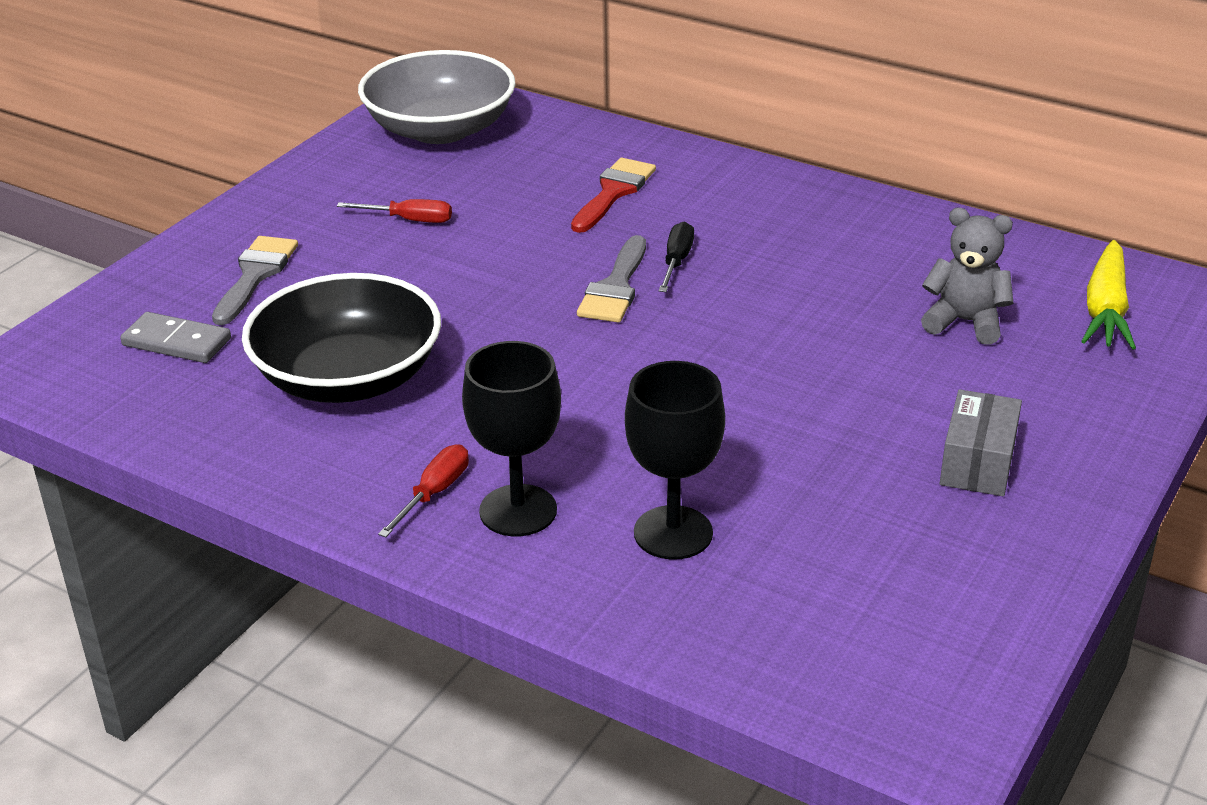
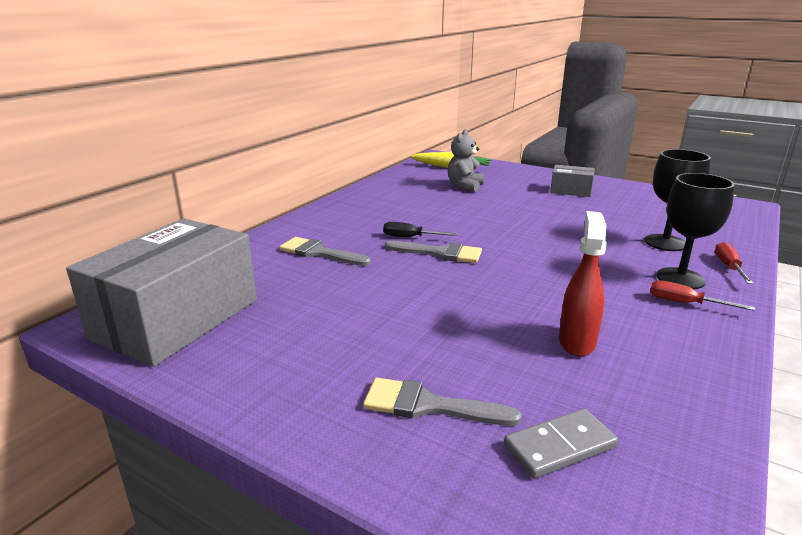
camera: 90 degrees left, 10 degrees down
grey domino [120,312,231,363] -> grey domino turned 45 degrees clockwise [504,409,618,479]
black bowl [242,273,441,403] -> red spray bottle [559,211,607,357]
red screwdriver [337,199,452,223] -> red screwdriver moved to [715,242,754,284]
grey bowl [358,50,516,144] -> grey box [66,219,257,367]
red brush [571,158,656,233] -> grey brush [279,237,371,266]

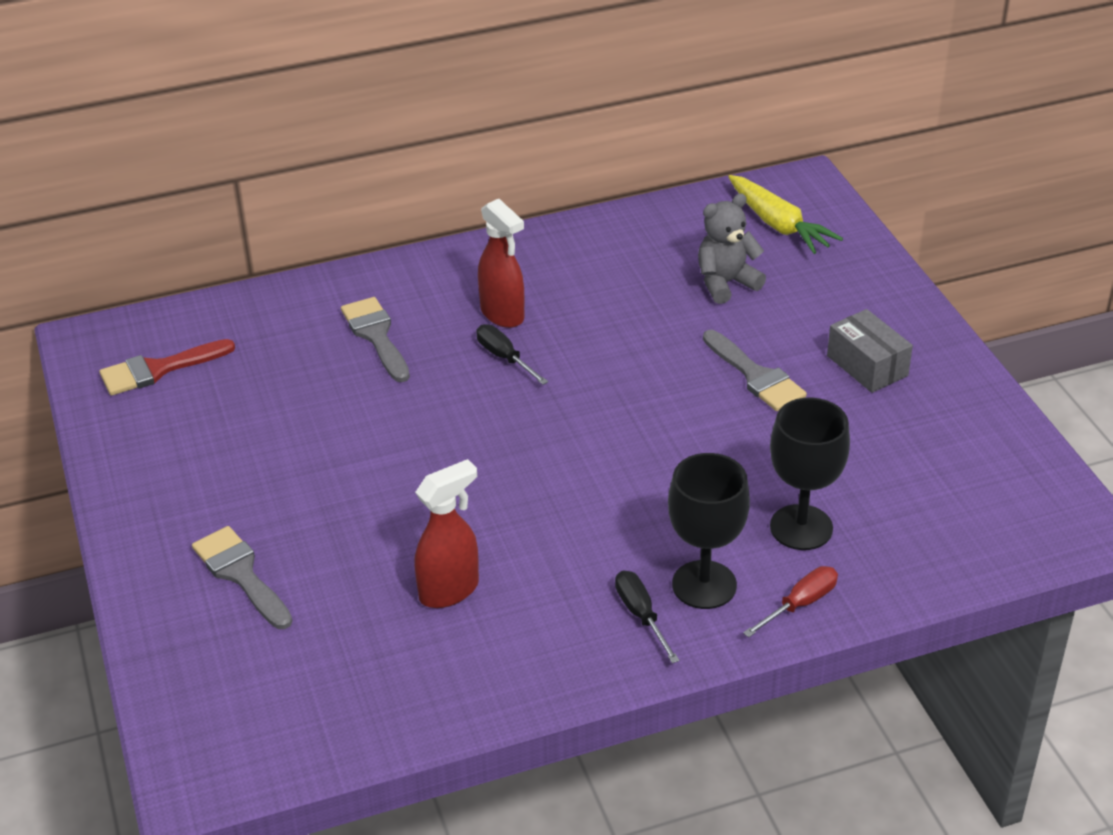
camera: 40 degrees right, 15 degrees up
grey box [66,219,257,367] -> red brush [99,339,235,396]
grey brush [385,241,482,263] -> grey brush moved to [703,330,807,411]
grey domino [504,409,618,479] -> none
red screwdriver [650,280,755,311] -> black screwdriver [615,570,680,663]
none -> red spray bottle [478,199,524,328]

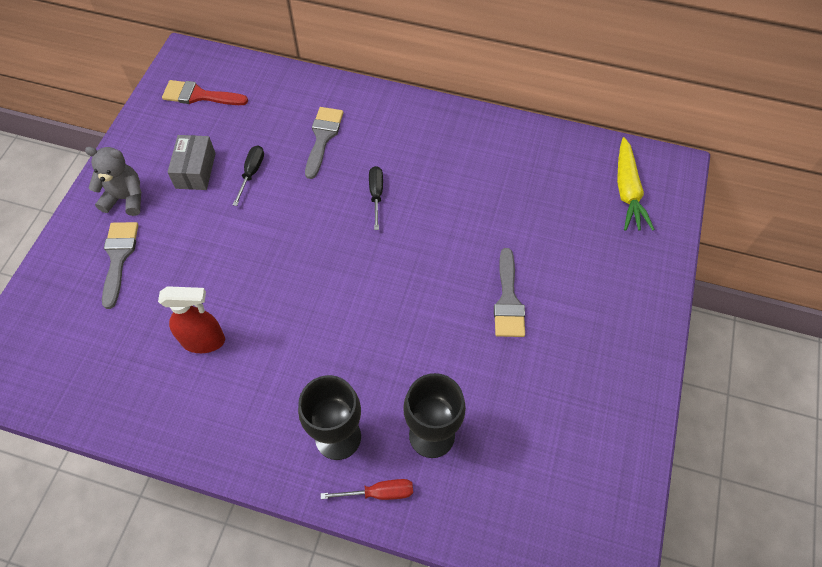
camera: 35 degrees right, 20 degrees up
red spray bottle [478,199,524,328] -> none
black screwdriver [615,570,680,663] -> black screwdriver moved to [233,146,264,206]
grey teddy bear [698,193,766,304] -> grey teddy bear moved to [85,147,142,216]
grey box [827,309,913,393] -> grey box moved to [167,135,216,190]

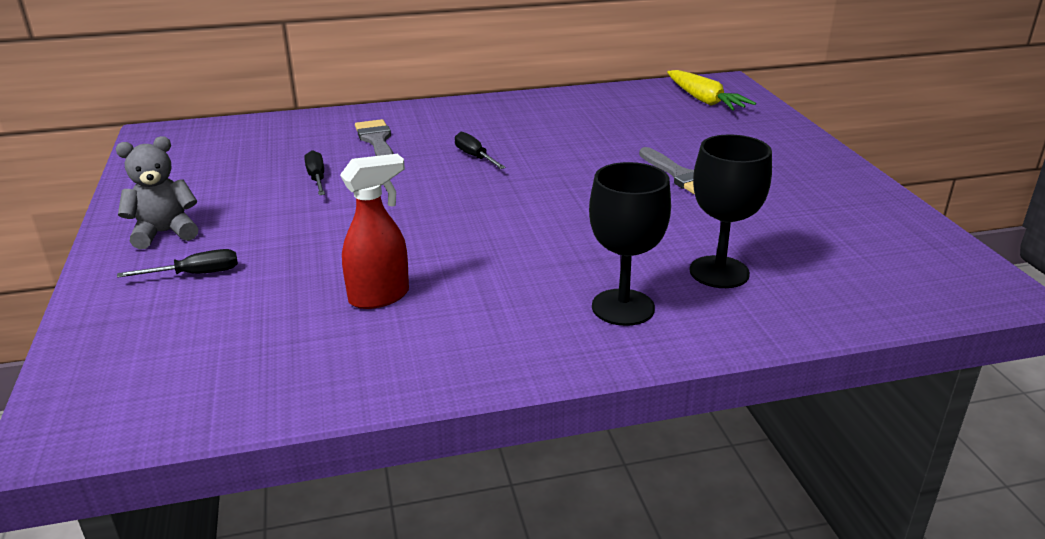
camera: 30 degrees left, 30 degrees down
grey brush [102,222,138,309] -> black screwdriver [117,249,238,278]
red brush [162,80,248,105] -> none
grey box [167,135,216,190] -> none
red screwdriver [321,479,413,500] -> none

